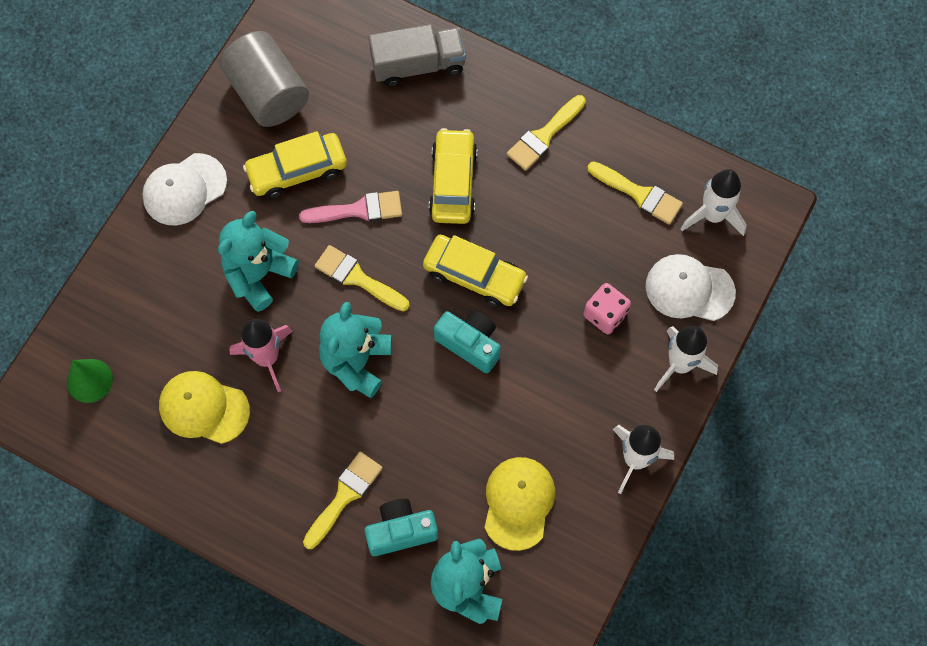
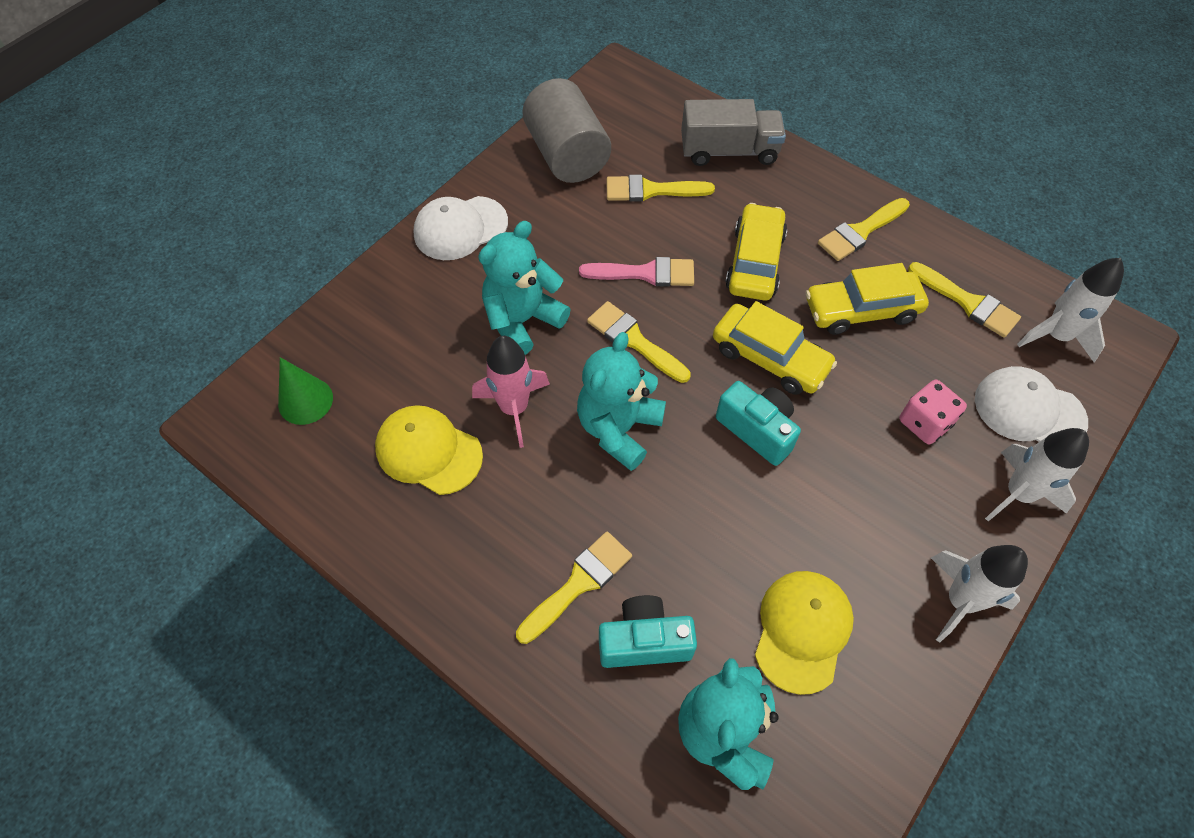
camera: 10 degrees right, 10 degrees down
yellow car [243,131,347,199] -> yellow car moved to [806,263,929,335]
none -> yellow brush [606,175,715,202]

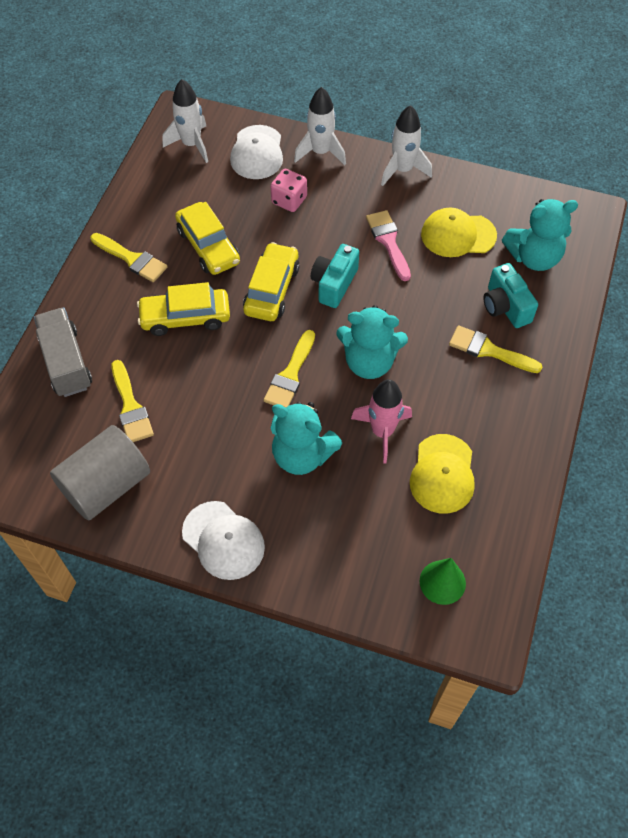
camera: 110 degrees left, 0 degrees up
pink brush [579,257,694,287] -> pink brush moved to [366,210,411,281]
yellow brush [908,262,1021,338] -> none

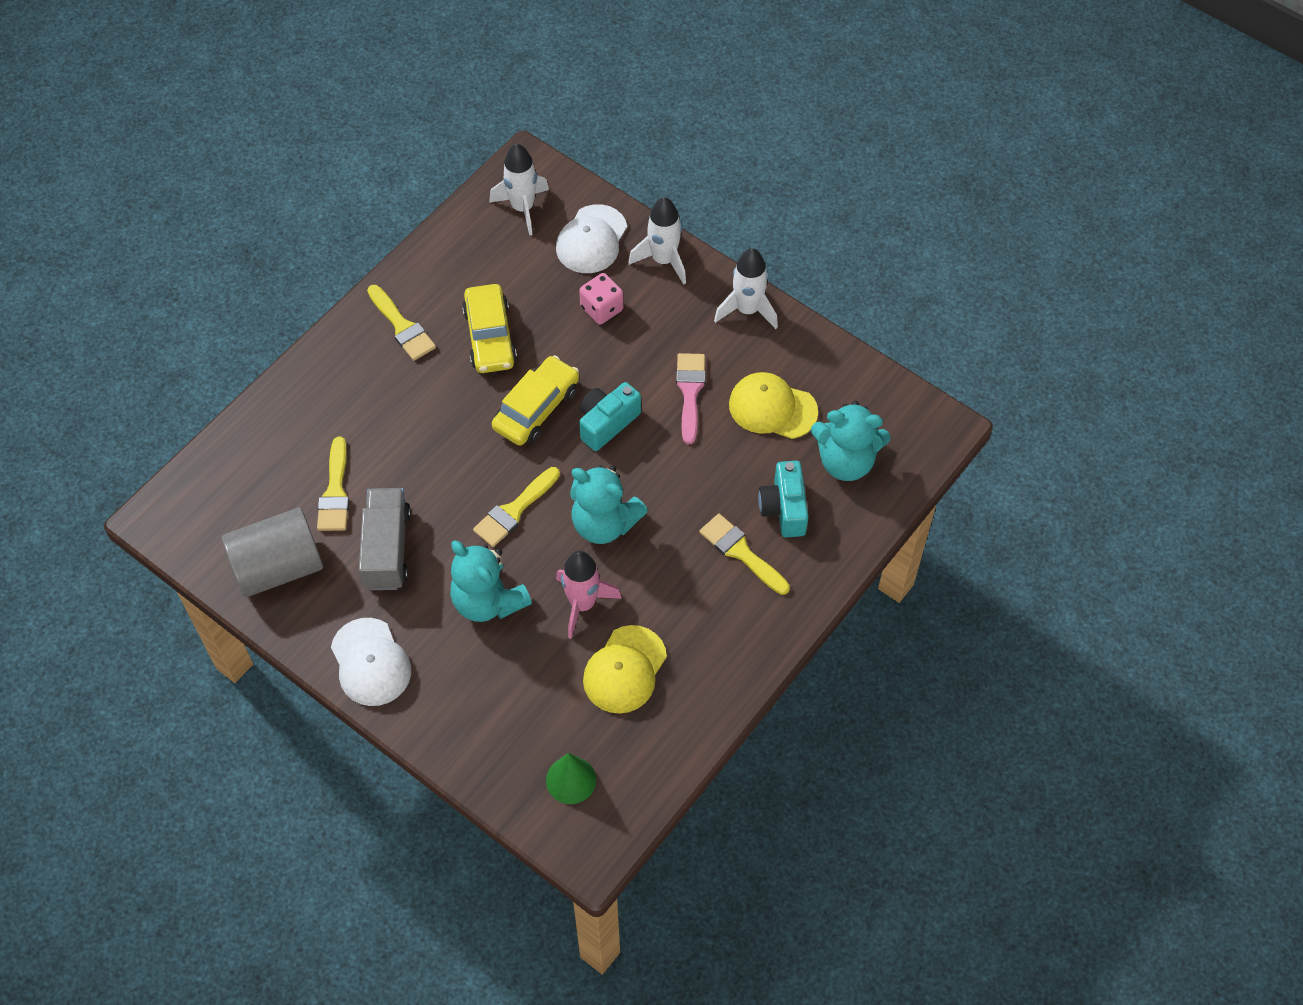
camera: 20 degrees right, 0 degrees up
grey truck [34,307,92,397] -> grey truck moved to [359,488,411,590]
yellow car [137,282,230,336] -> none

